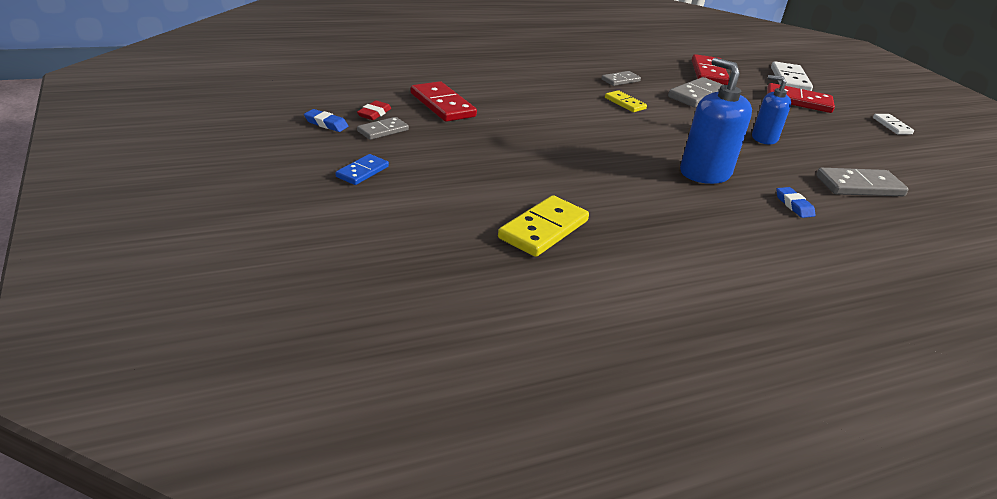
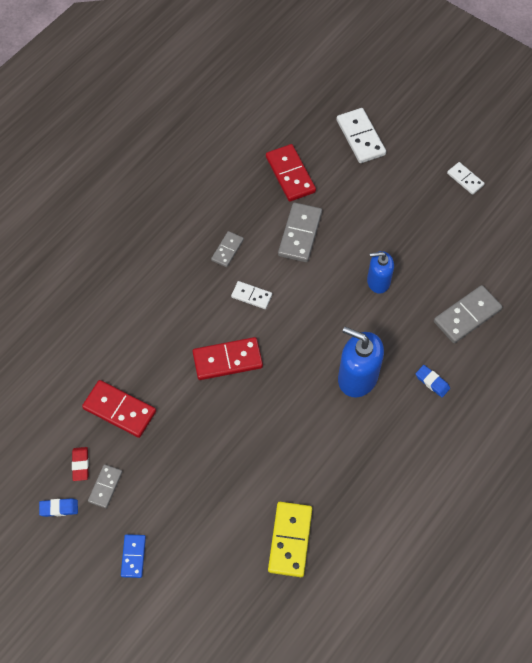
camera: 25 degrees left, 30 degrees up
yellow domino [605,90,647,112] -> white domino [231,281,272,309]
red domino [767,83,835,113] -> red domino moved to [192,337,263,380]

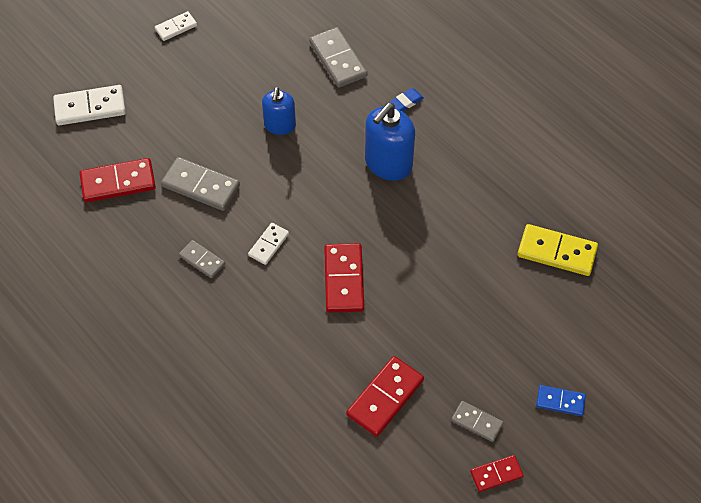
camera: 80 degrees left, 5 degrees down
blue eraser [39,498,78,517] -> red domino [470,455,524,492]
red eraser [72,447,89,481] -> none

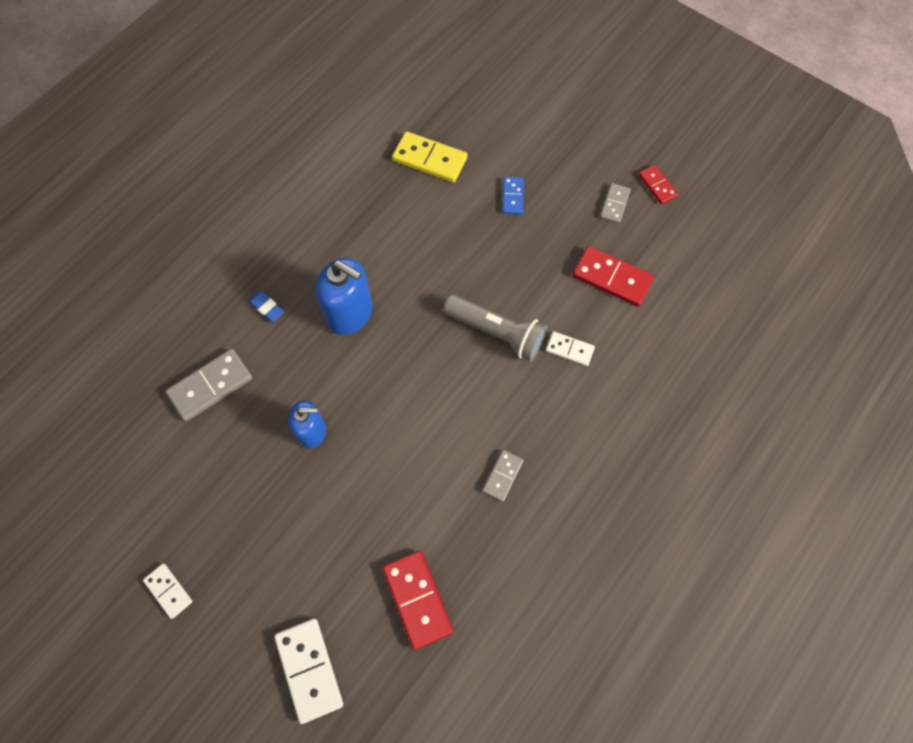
camera: 100 degrees left, 10 degrees up
grey domino [161,157,240,211] -> none
white domino [248,223,289,265] -> white domino moved to [546,331,595,366]
red domino [324,243,364,313] -> grey flashlight [443,295,547,361]
yellow domino [518,224,598,276] -> yellow domino turned 75 degrees counterclockwise [392,131,468,182]
blue domino [536,385,586,416] -> blue domino moved to [502,177,524,214]

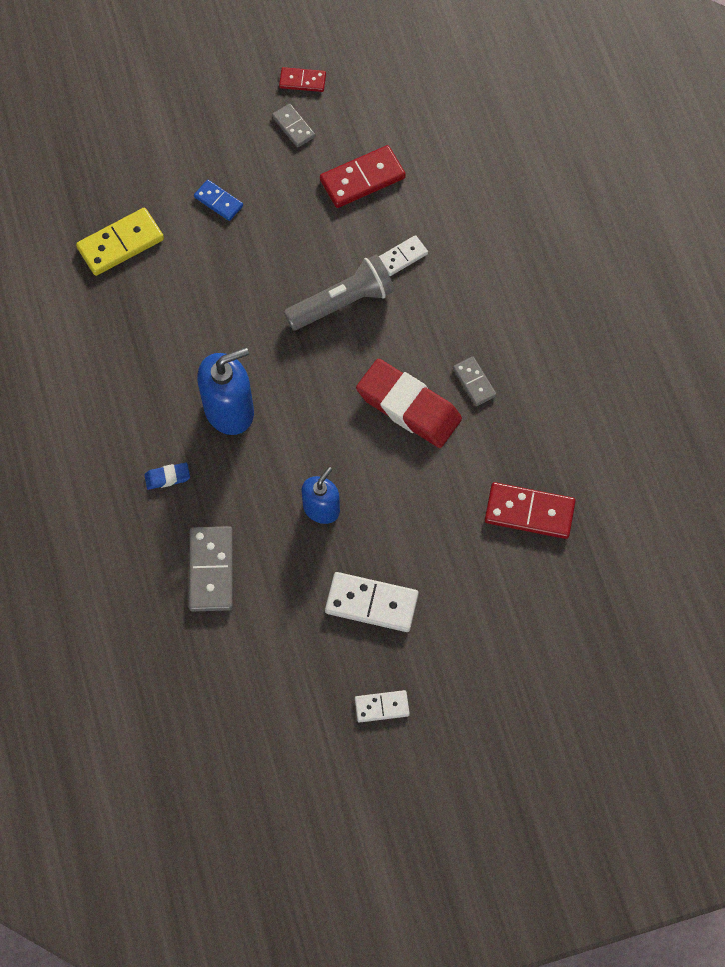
camera: 55 degrees left, 0 degrees up
white domino [274,619,343,724] -> white domino moved to [325,572,419,632]
none -> red eraser [356,359,462,448]

